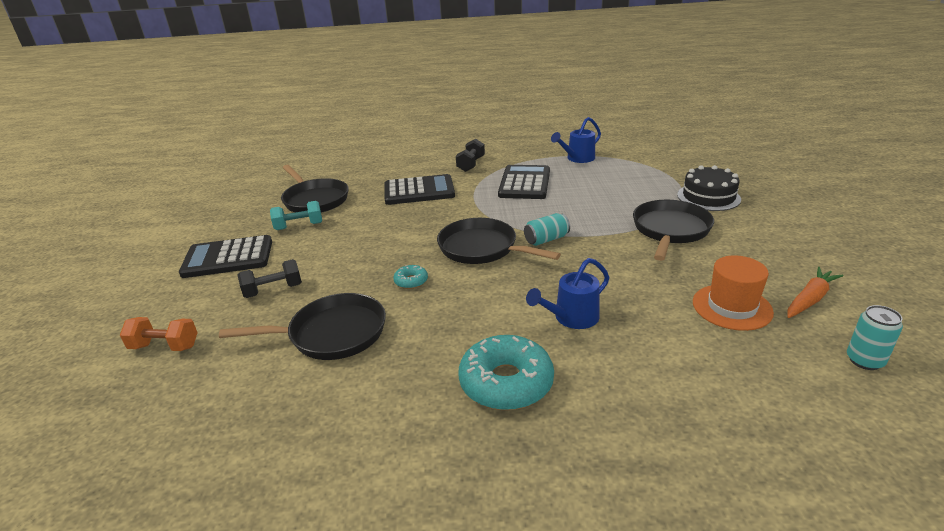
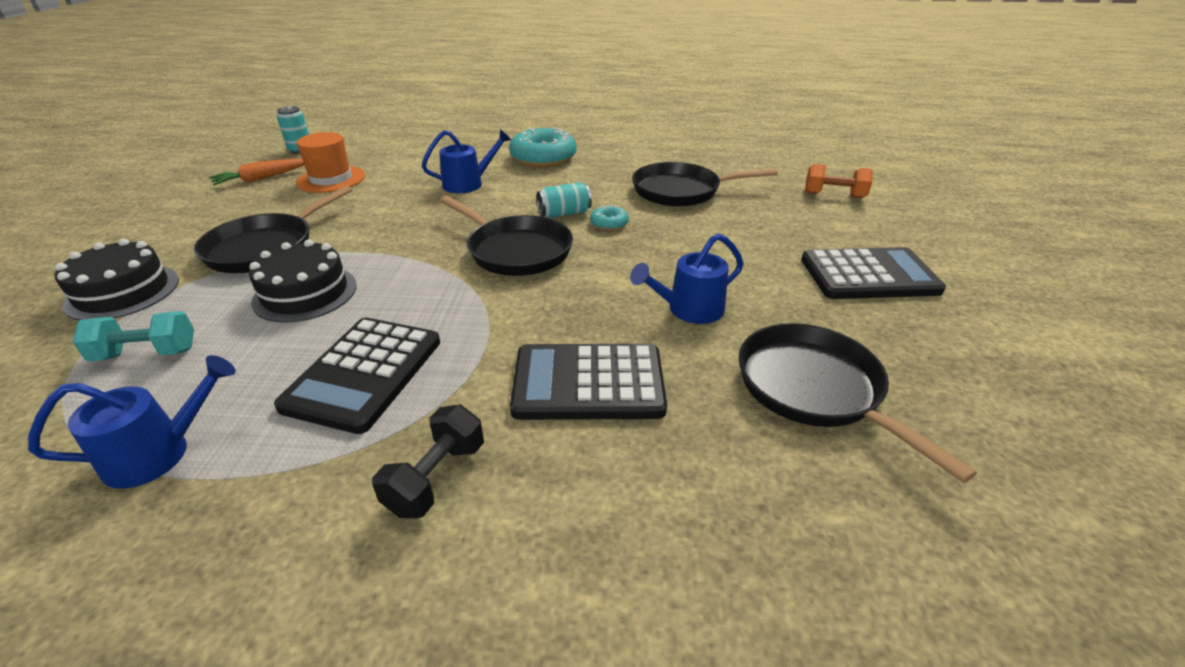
camera: 175 degrees left, 5 degrees up
black dumbbell [238,259,302,298] -> none
turquoise dumbbell [270,201,322,230] -> turquoise dumbbell moved to [73,311,194,362]
turquoise can [524,213,570,246] -> turquoise can moved to [536,182,592,218]
none -> black cake [249,240,357,323]
none -> blue watering can [630,233,743,324]

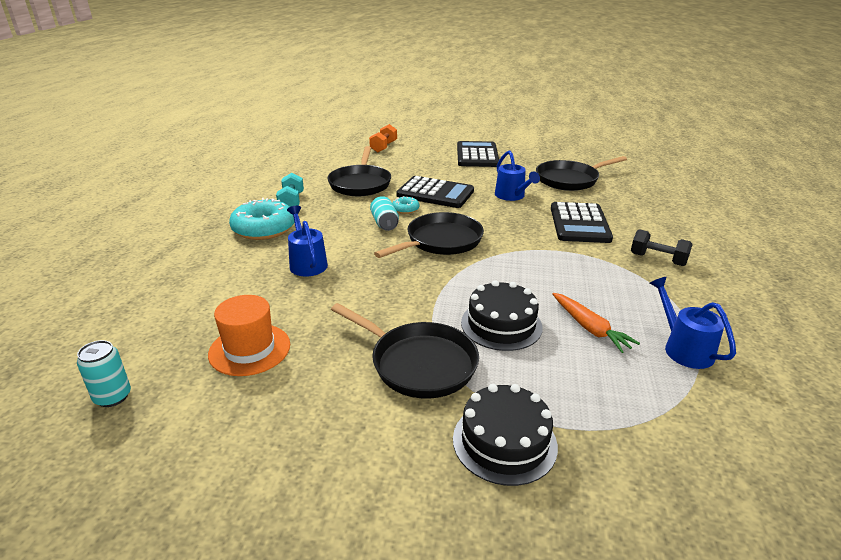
camera: 85 degrees left, 5 degrees down
turquoise dumbbell [73,311,194,362] -> turquoise dumbbell moved to [276,173,304,207]
orange carrot [209,158,304,185] -> orange carrot moved to [552,293,640,353]
black calculator [274,317,440,434] -> black calculator moved to [396,176,474,208]

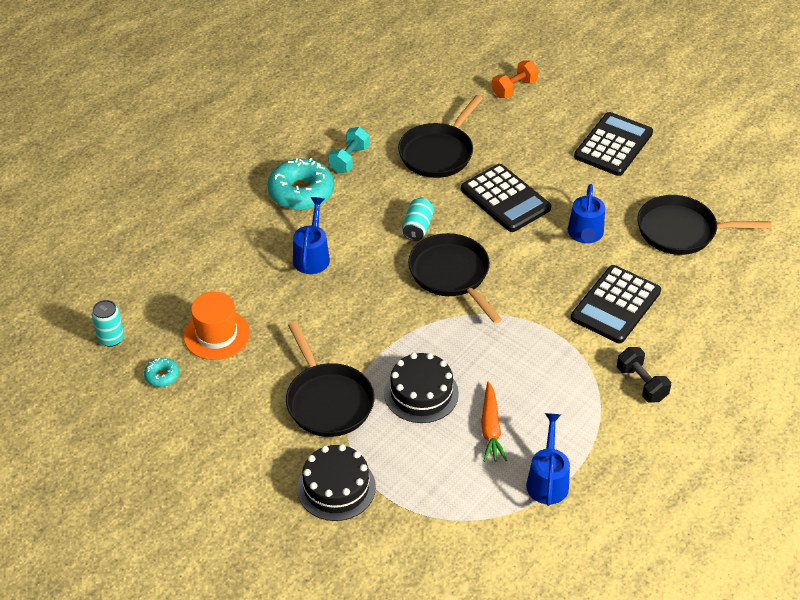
camera: 30 degrees right, 15 degrees up
black pan [374,212,484,258] -> black pan turned 105 degrees counterclockwise [408,233,502,324]
turquoise donut [392,196,419,214] -> turquoise donut moved to [144,358,179,387]

